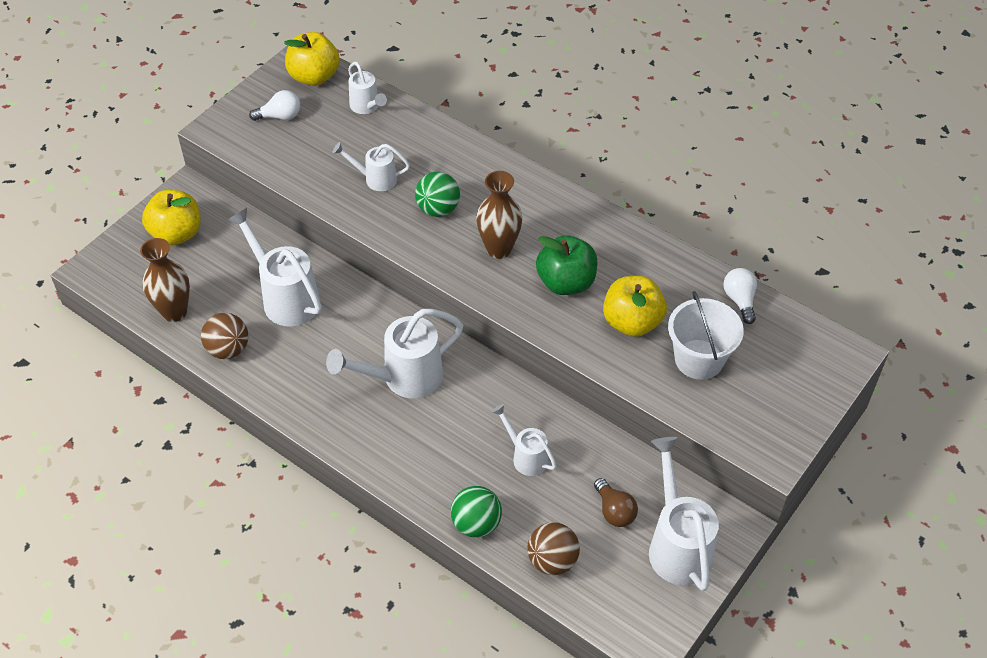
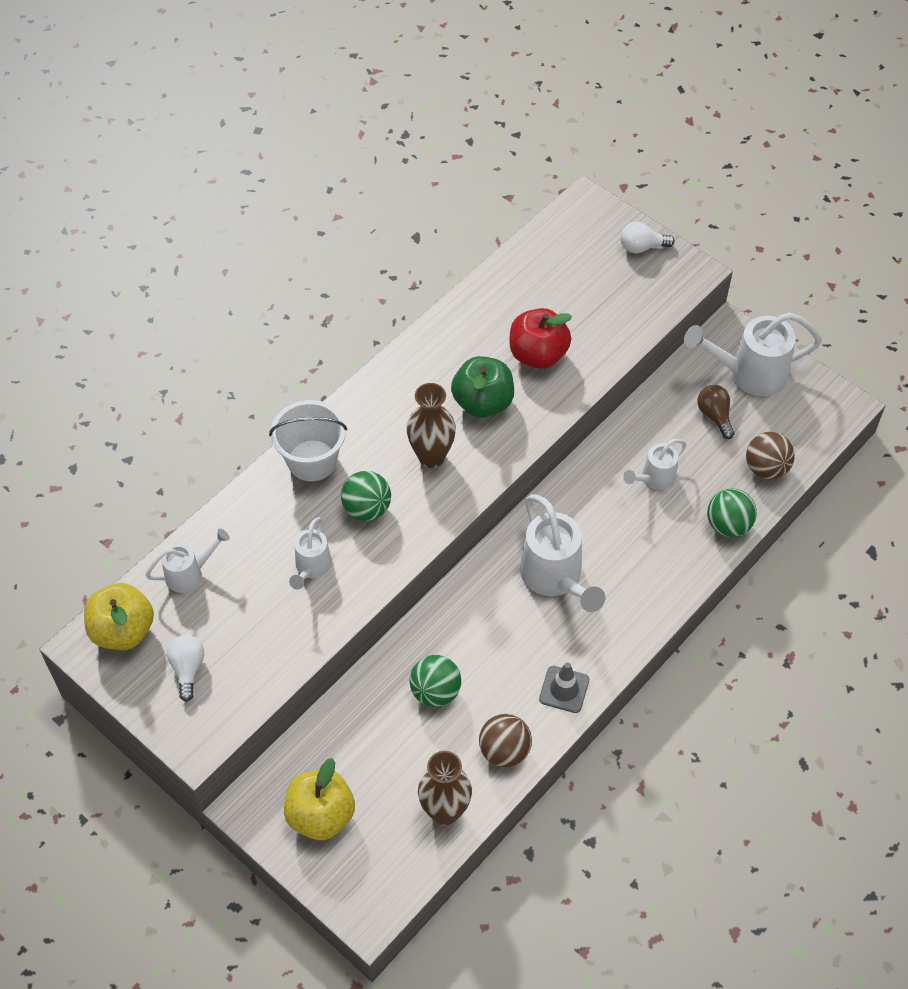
camera: 85 degrees left, 5 degrees up
white watering can [227,208,322,327] -> green ball [410,655,461,707]
brown light bulb [594,478,638,527] -> brown light bulb turned 90 degrees counterclockwise [697,385,735,439]
yellow apple [603,276,667,337] -> red apple [510,308,572,369]
white bucket [668,291,744,380] -> white bucket moved to [269,400,347,481]
white light bulb [723,268,757,324] -> white light bulb moved to [621,222,675,253]
none -> grey traffic cone [539,662,589,713]

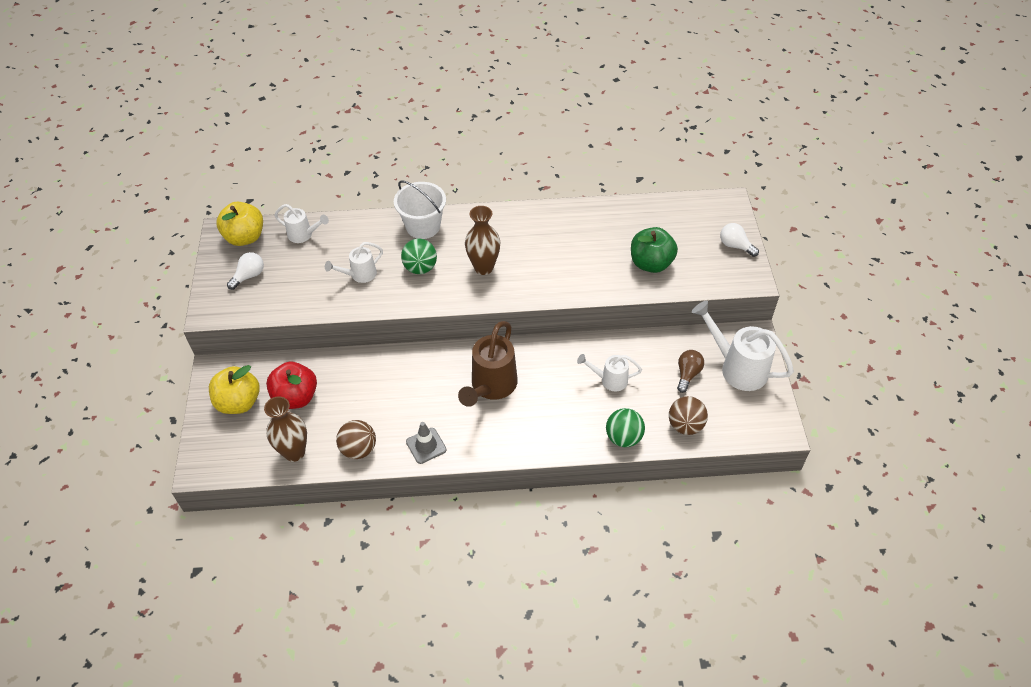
camera: 45 degrees right, 5 degrees down
green ball [410,655,461,707] -> none
green apple [451,356,514,418] -> green apple moved to [631,227,678,273]
red apple [510,308,572,369] -> red apple moved to [266,362,317,409]
white watering can [520,494,605,612] -> brown watering can [458,321,518,407]

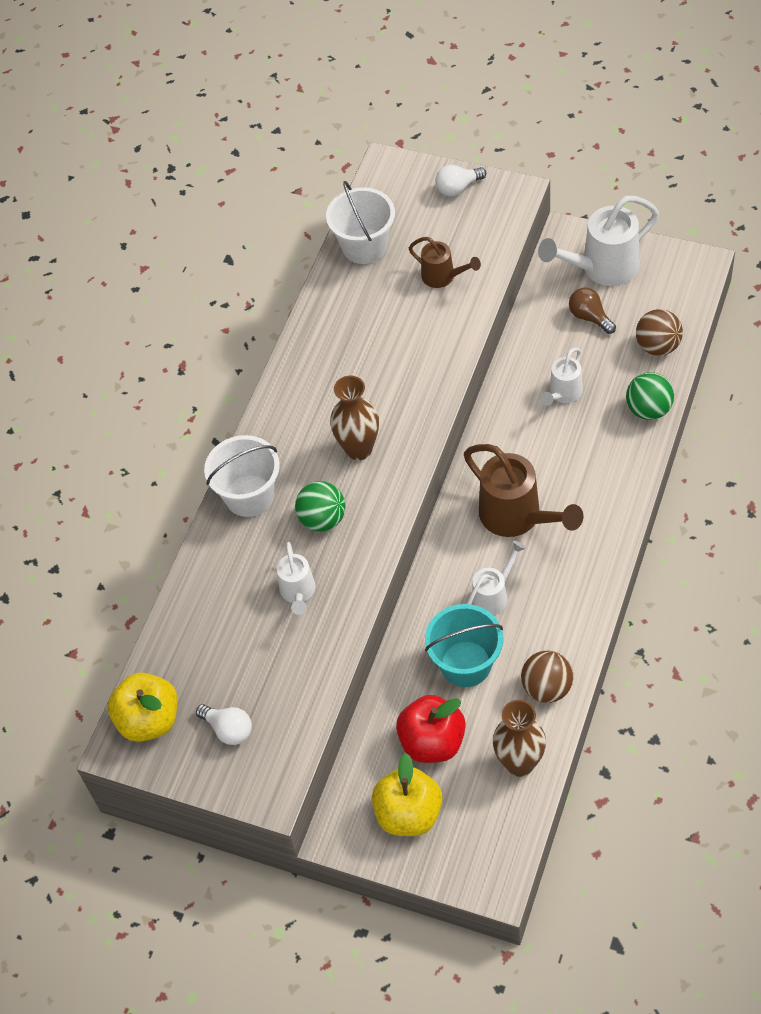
camera: 60 degrees left, 5 degrees up
white light bulb [227,252,264,290] -> white light bulb turned 150 degrees clockwise [196,704,252,745]
white watering can [274,204,329,243] -> white watering can moved to [467,541,526,615]
grey traffic cone [406,422,447,464] -> none
green apple [631,227,678,273] -> brown watering can [409,237,481,288]
none -> white bucket [326,181,395,264]
none -> turquoise bucket [425,604,503,687]

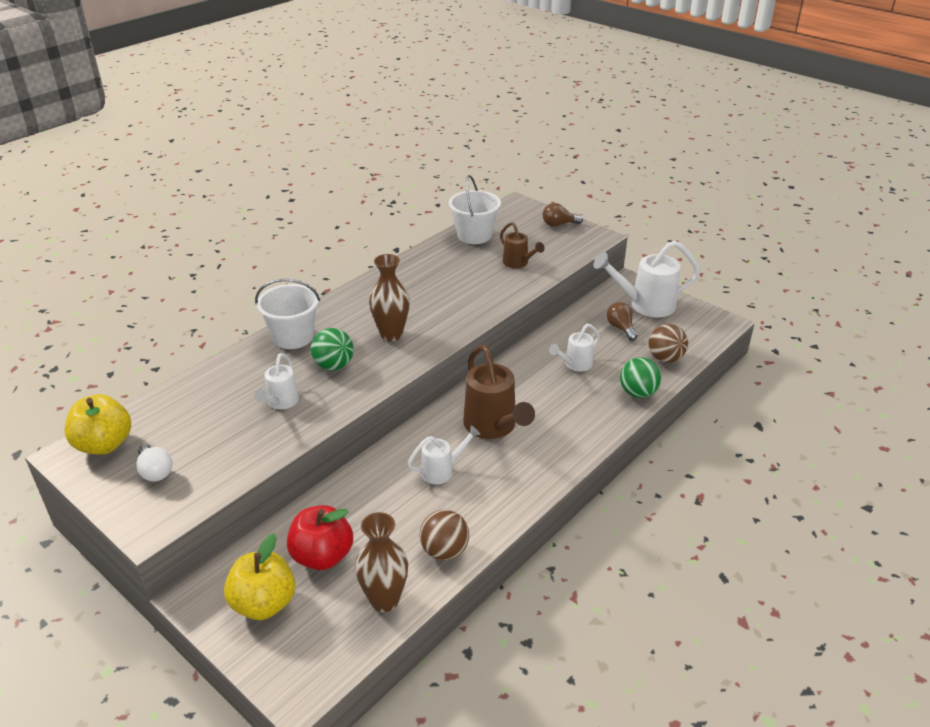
camera: 15 degrees right, 20 degrees down
turquoise bucket [425,604,503,687] -> none
white light bulb [435,165,486,196] -> brown light bulb [543,203,583,226]

